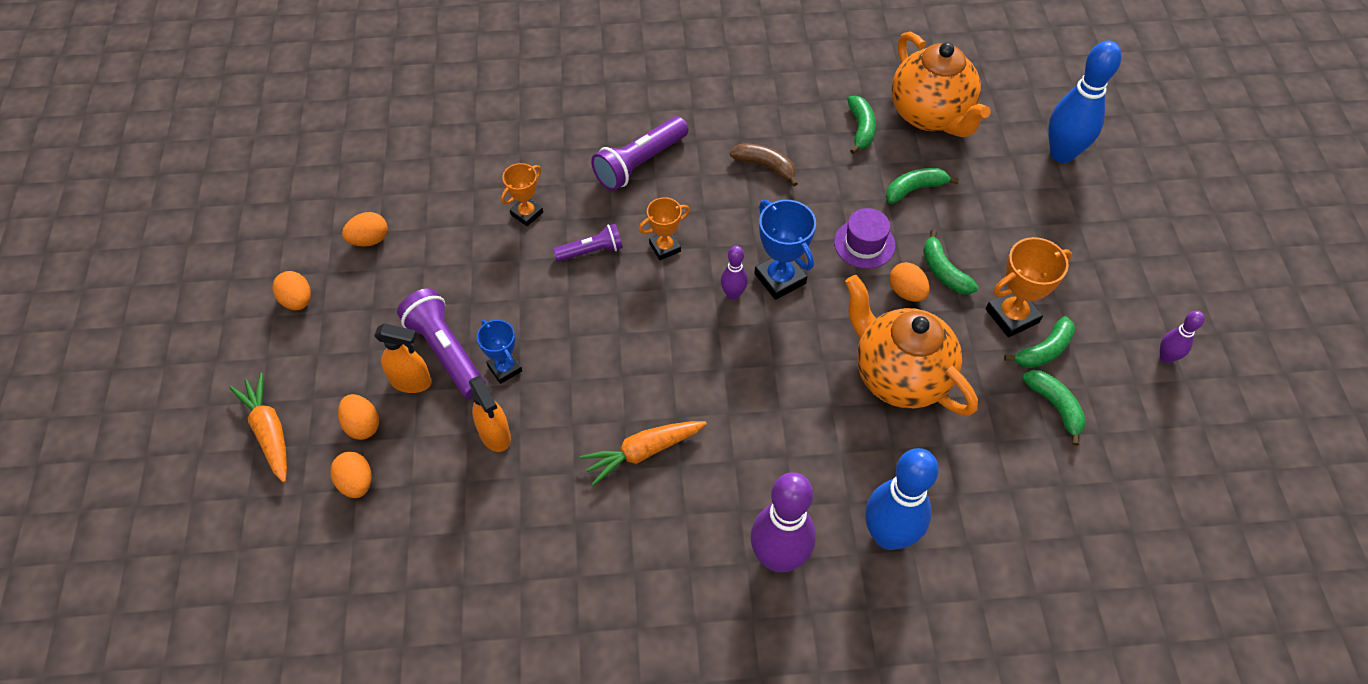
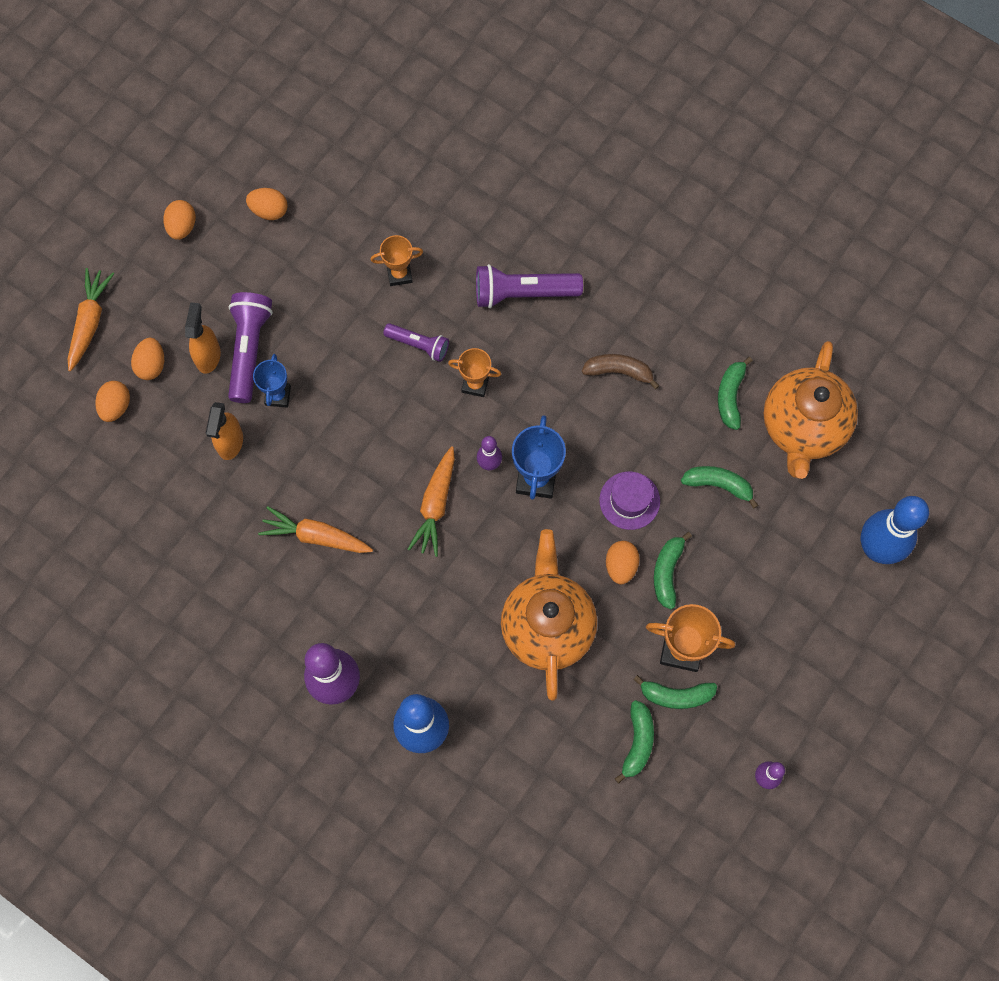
camera: 40 degrees right, 15 degrees up
orange spray bottle [374,323,432,393] -> orange spray bottle turned 135 degrees counterclockwise [185,302,221,374]
brown banana [730,143,798,187] -> brown banana turned 60 degrees counterclockwise [582,354,659,389]
green banana [847,96,876,154] -> green banana turned 150 degrees clockwise [718,357,753,430]
none -> orange carrot [408,446,455,557]

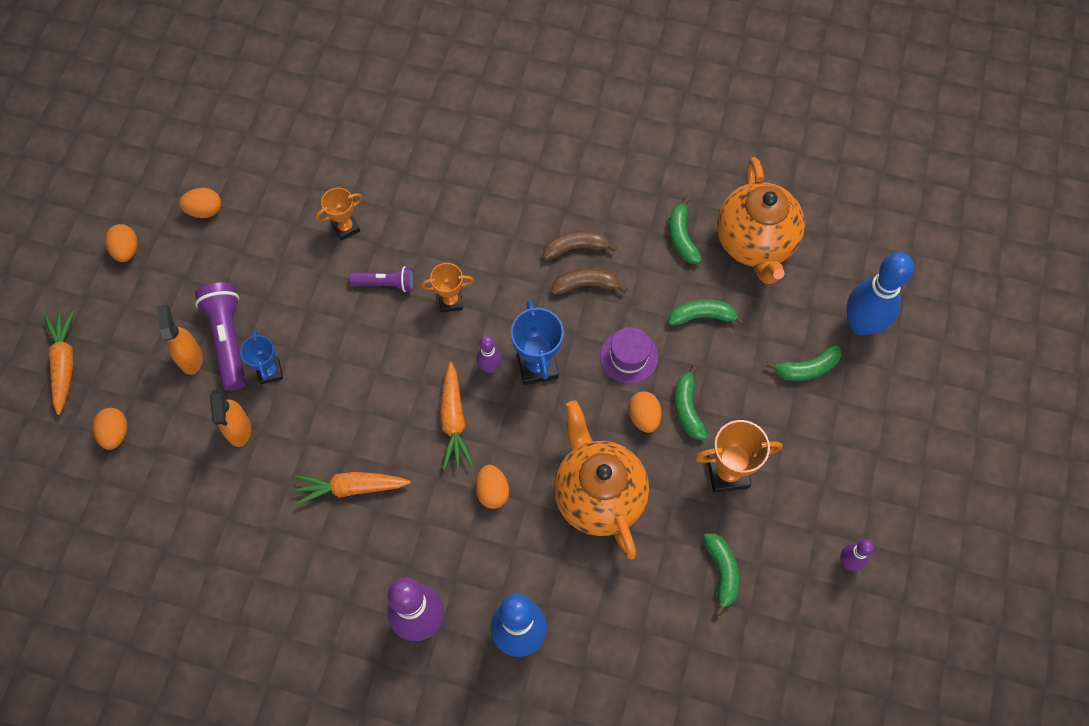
camera: 20 degrees left, 5 degrees down
orange egg [131,338,164,380] -> orange egg moved to [476,465,509,509]
purple flashlight [476,264,583,308] -> none
green banana [633,675,717,709] -> green banana moved to [766,345,842,381]
none -> brown banana [551,268,627,295]

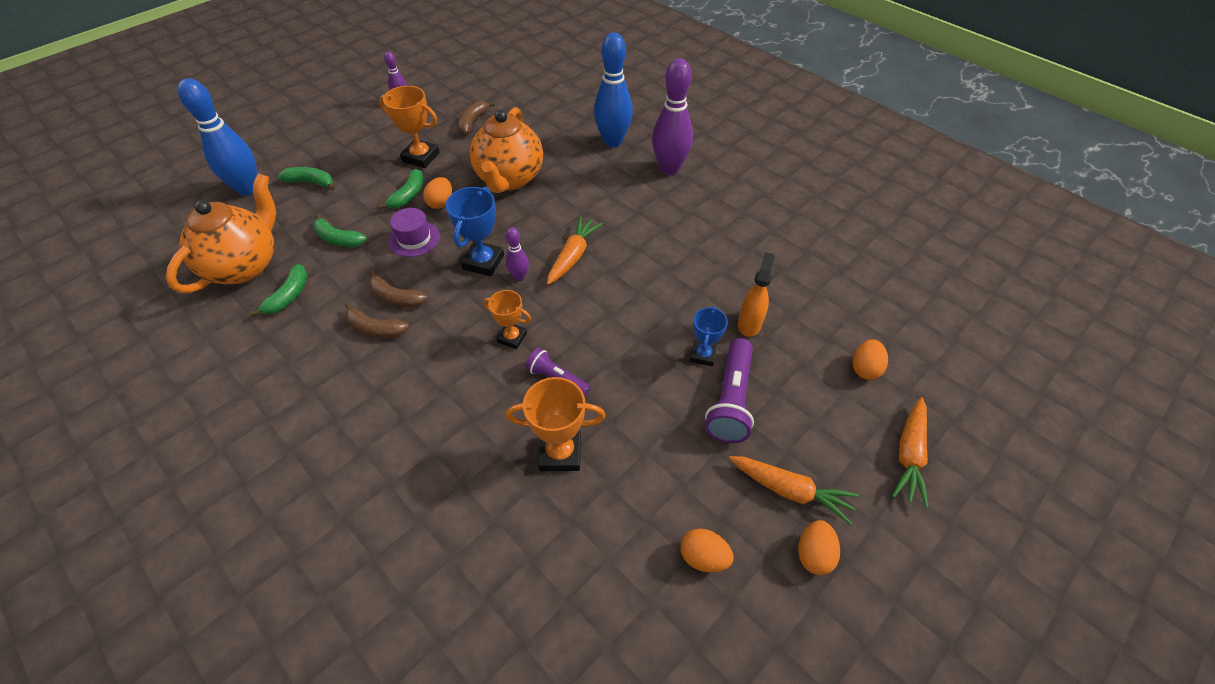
camera: 150 degrees left, 15 degrees down
orange spray bottle [157,304,203,375] -> none
orange carrot [295,472,411,505] -> orange carrot moved to [729,456,859,525]
orange trophy [316,188,362,241] -> orange trophy [506,377,606,471], size x1.55
orange egg [476,465,509,509] -> none
green banana [703,533,739,616] -> brown banana [458,101,495,134]

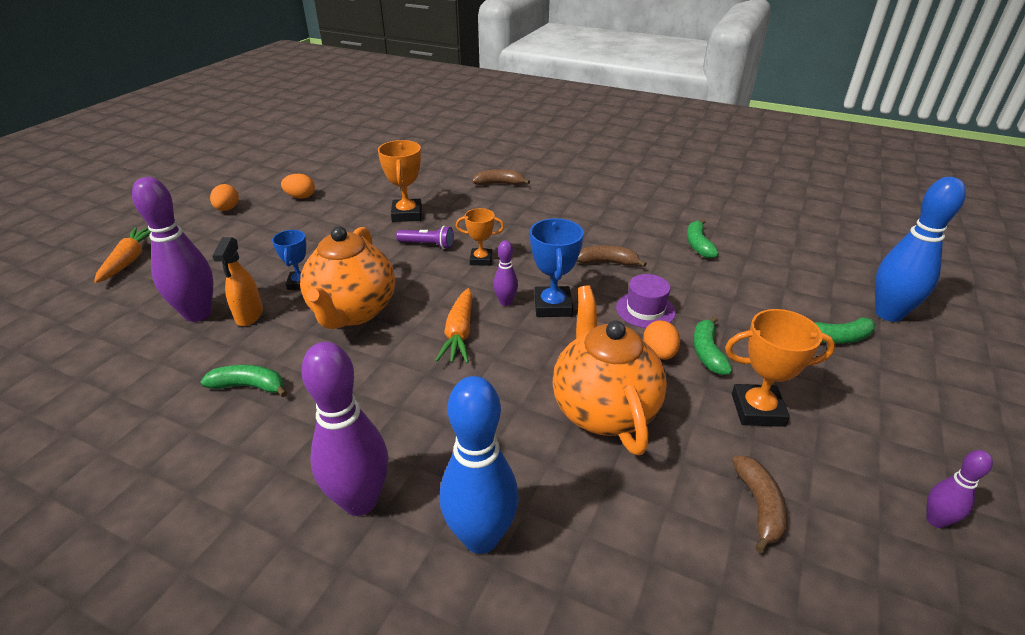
camera: 160 degrees right, 15 degrees down
orange teapot [166,173,276,293] -> orange teapot moved to [300,226,395,329]
green banana [313,214,367,247] -> green banana moved to [201,365,287,397]
brown banana [345,302,409,338] -> brown banana moved to [472,169,530,186]
orange trophy [506,377,606,471] -> orange trophy turned 75 degrees counterclockwise [378,140,422,222]
purple flashlight [705,338,754,443] -> none
orange carrot [729,456,859,525] -> none
orange egg [853,339,888,380] -> none
none -> purple bowling pin [132,177,213,322]

